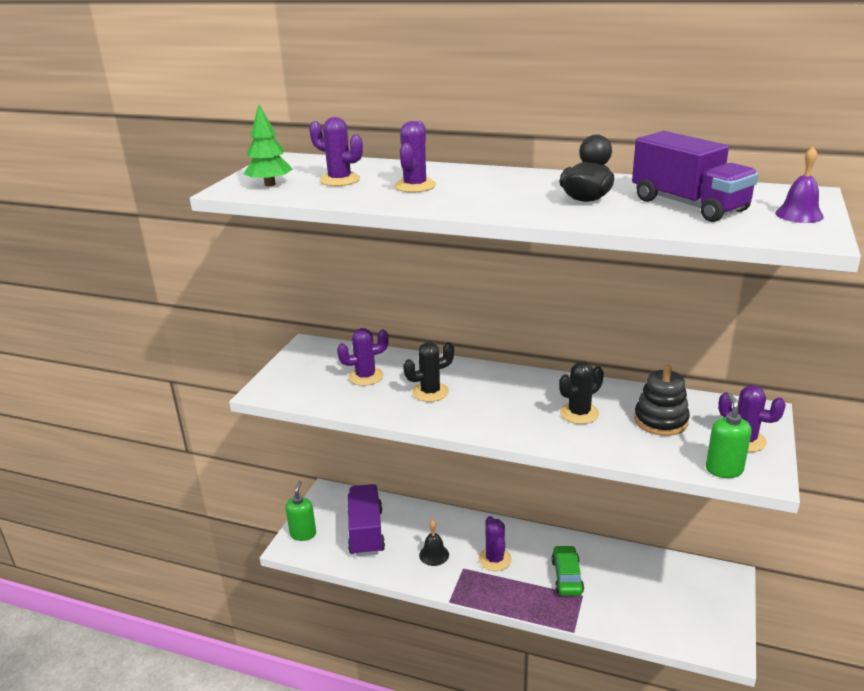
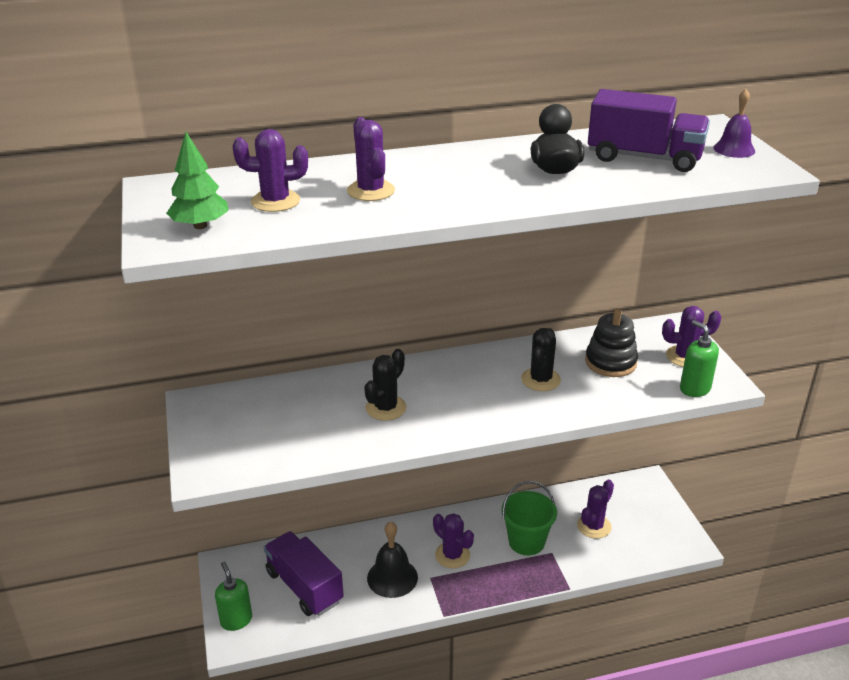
camera: 35 degrees left, 5 degrees up
purple cactus [337,328,389,386] -> purple cactus moved to [577,480,614,539]
black bell [419,520,449,566] -> black bell [367,522,418,598], size x1.53
green car [551,545,584,596] -> green bucket [502,481,557,555]

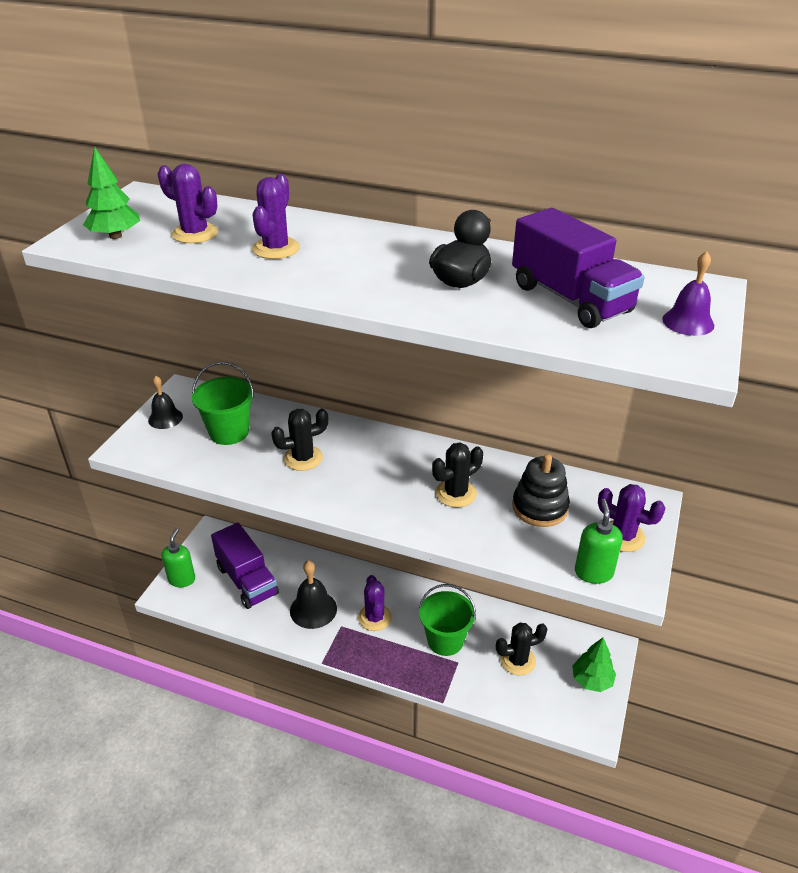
camera: 35 degrees right, 5 degrees up
purple truck [264,531,344,616] -> purple truck turned 150 degrees clockwise [211,523,279,609]
purple cactus [577,480,614,539] -> black cactus [496,623,547,675]
none -> black bell [148,376,183,429]
none -> green bucket [192,362,254,445]
none -> green tree [572,637,616,692]

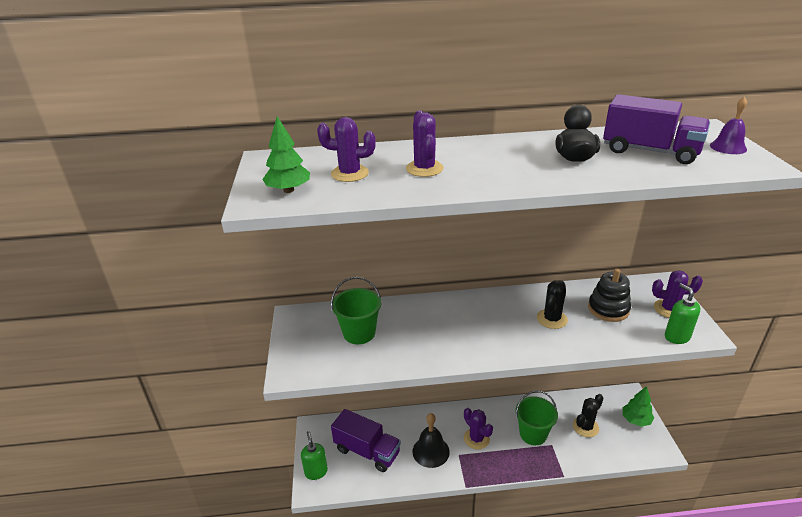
camera: 25 degrees left, 5 degrees down
black bell [148,376,183,429] -> none
black cactus [271,409,328,471] -> none

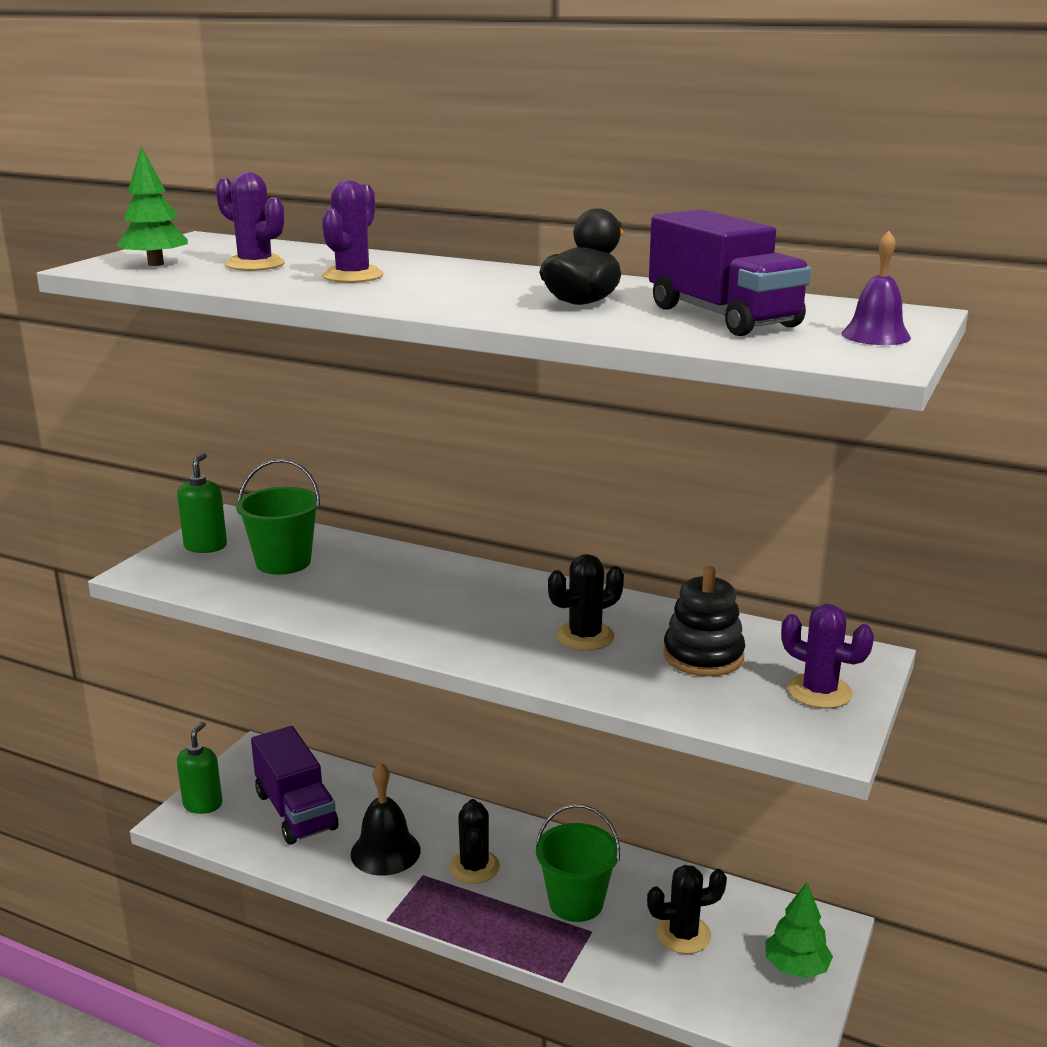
camera: 30 degrees right, 10 degrees down
purple cactus [464,408,493,449] -> black cactus [449,799,500,884]
green soap dispenser [665,283,701,344] -> green soap dispenser moved to [177,453,227,553]

